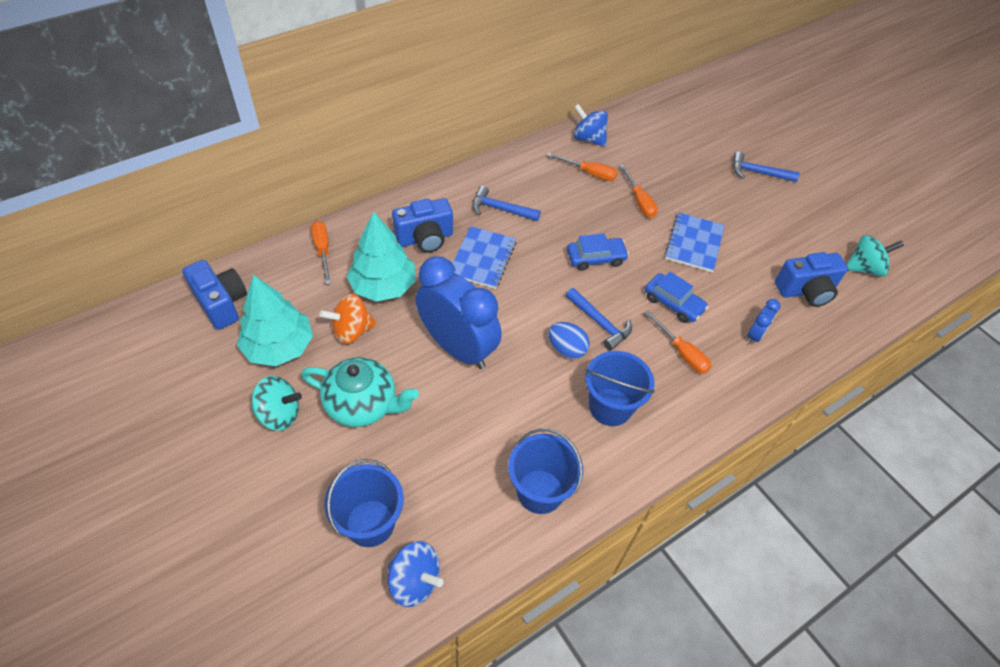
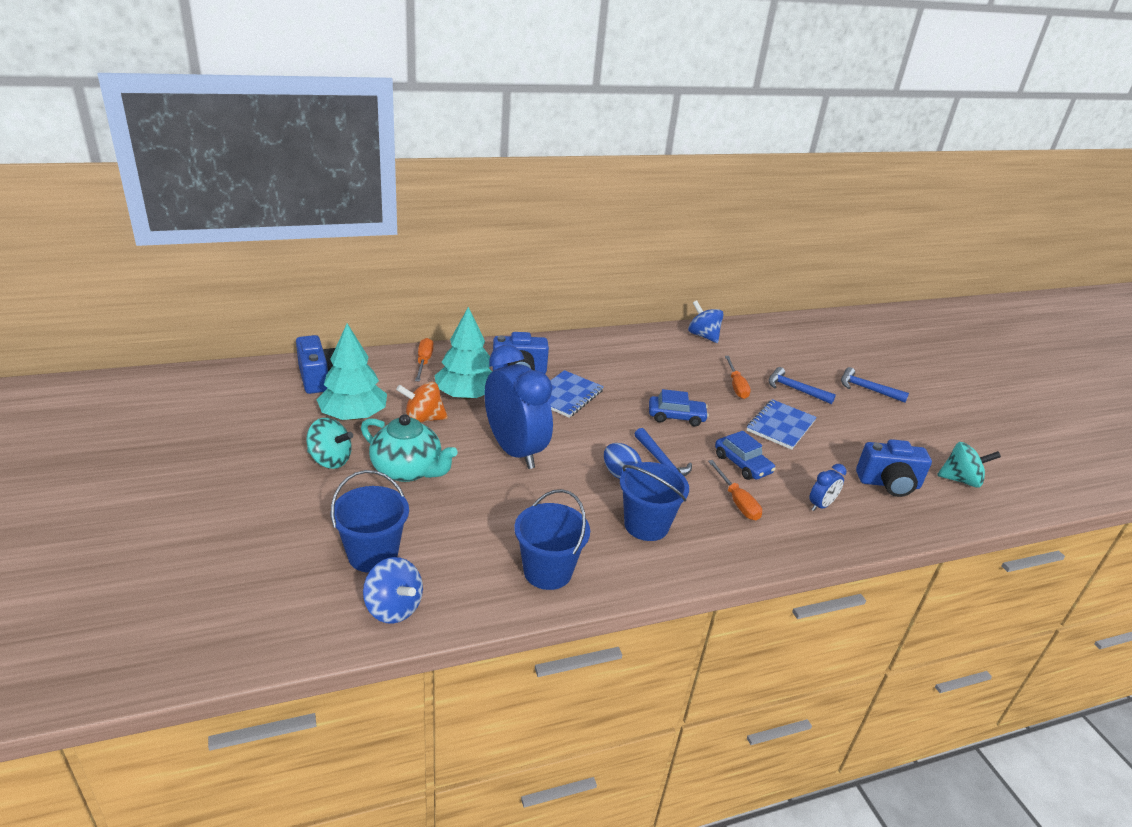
camera: 15 degrees right, 20 degrees down
blue hammer [472,186,541,221] -> blue hammer moved to [768,367,836,404]
orange screwdriver [547,153,617,181] -> none

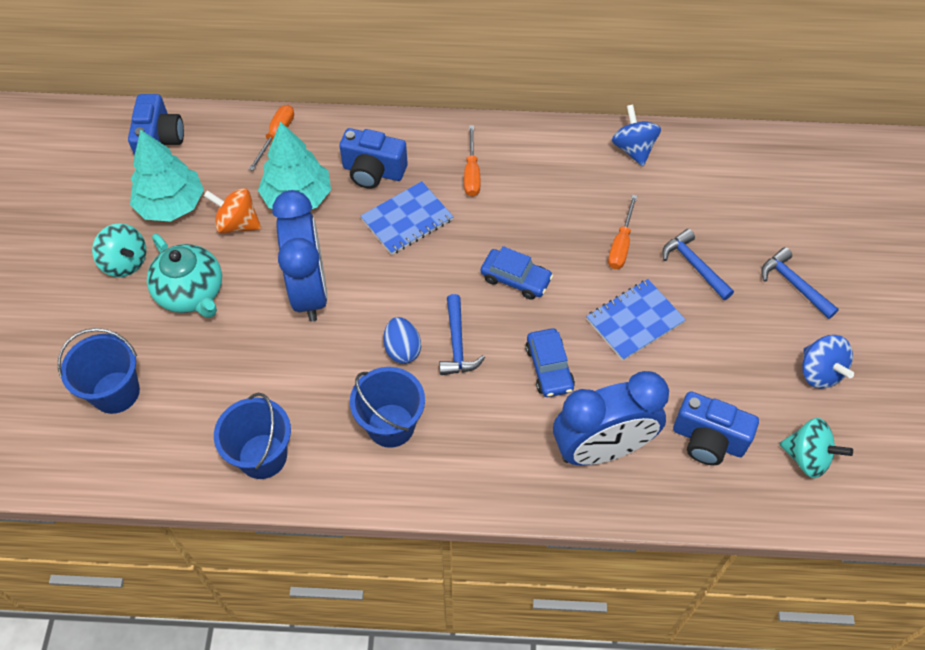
camera: 25 degrees right, 25 degrees up
blue spinning top [363,557,423,624] -> blue spinning top moved to [802,335,854,389]
orange screwdriver [708,460,762,520] -> orange screwdriver moved to [464,126,481,197]
blue clock [809,464,847,511] -> blue clock [553,371,669,466], size x2.36

